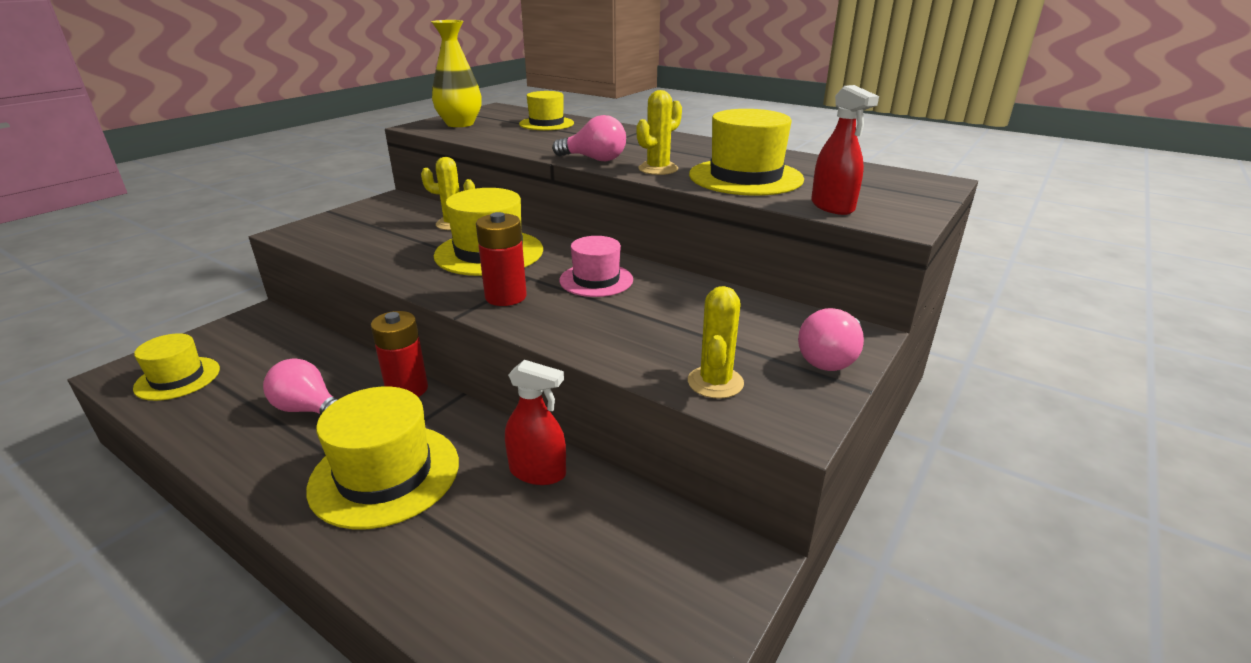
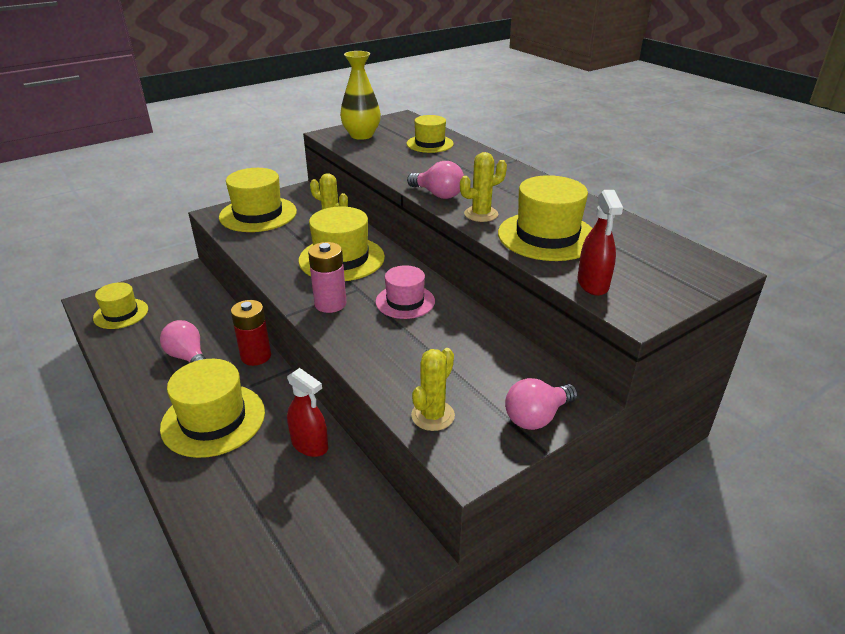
camera: 20 degrees right, 5 degrees up
red battery [476,212,527,306] -> pink battery [308,242,346,313]
none -> yellow hat [219,168,297,232]

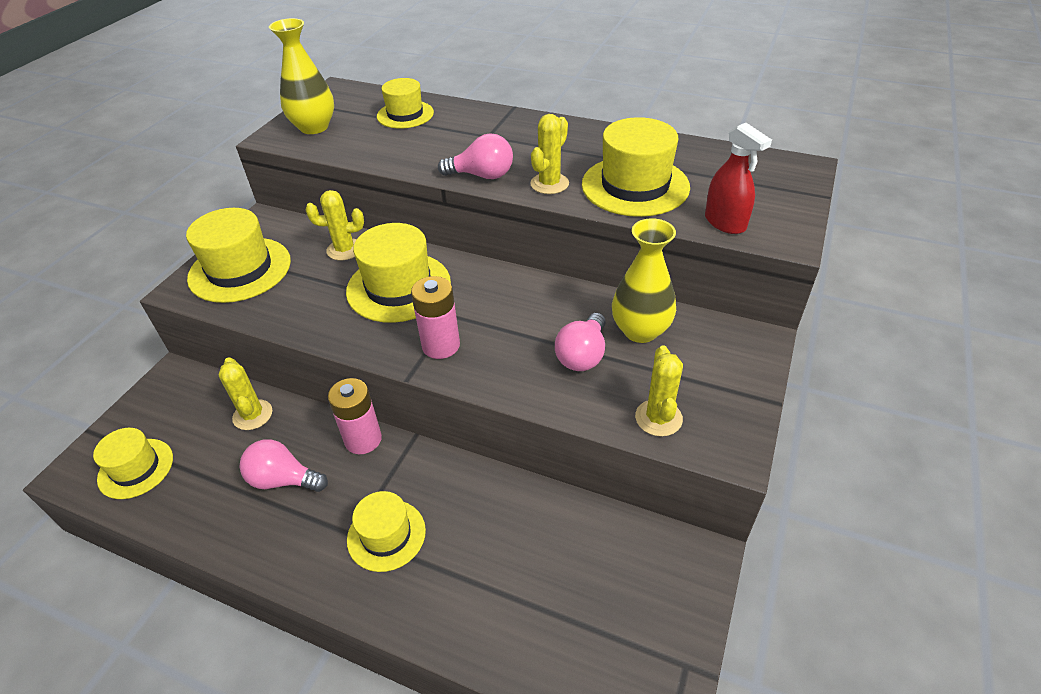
camera: 30 degrees left, 10 degrees up
yellow hat [160,359,265,458] -> yellow hat [347,491,426,572], size x0.63
red battery [231,300,271,366] -> pink battery [328,378,382,454]
red spray bottle [287,368,328,457] -> none
pink hat [376,265,435,319] -> none
pink light bulb [505,378,578,430] -> pink light bulb moved to [555,313,606,371]
none -> yellow cactus [219,357,272,430]
none -> yellow vase [612,218,676,343]

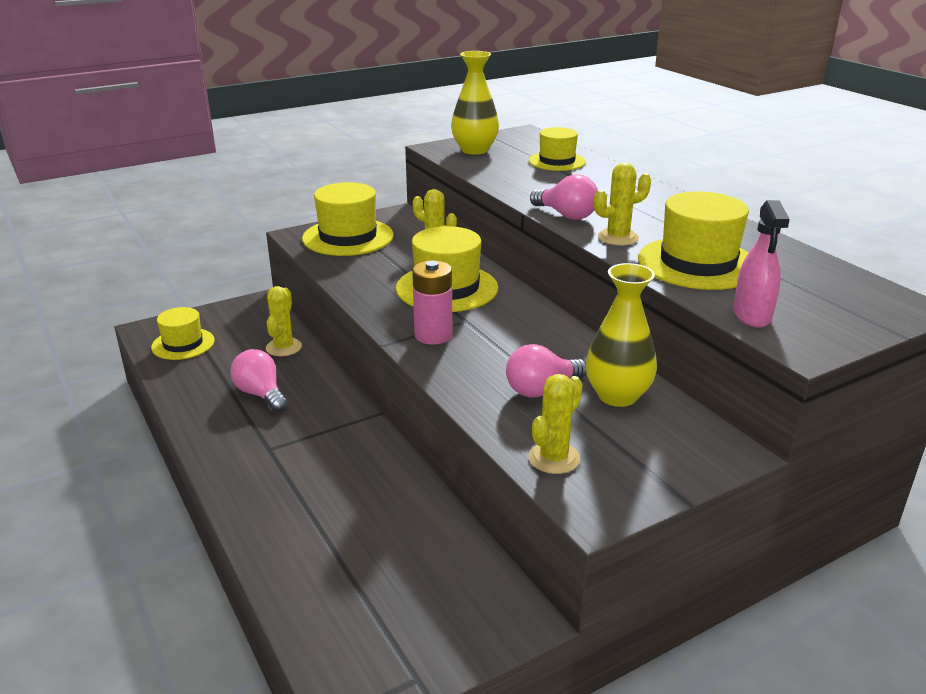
camera: 35 degrees right, 15 degrees down
pink battery [328,378,382,454] -> none
yellow hat [347,491,426,572] -> none
red spray bottle [705,123,772,234] -> pink spray bottle [733,200,790,328]

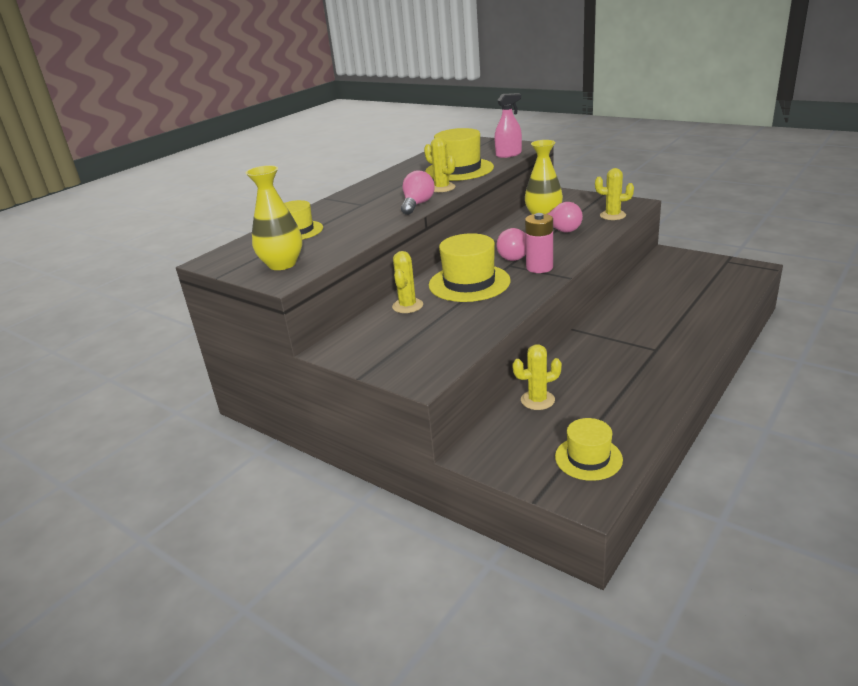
camera: 110 degrees left, 0 degrees up
pink light bulb [230,349,288,412] -> pink light bulb moved to [496,228,526,261]
yellow hat [302,182,394,256] -> none

